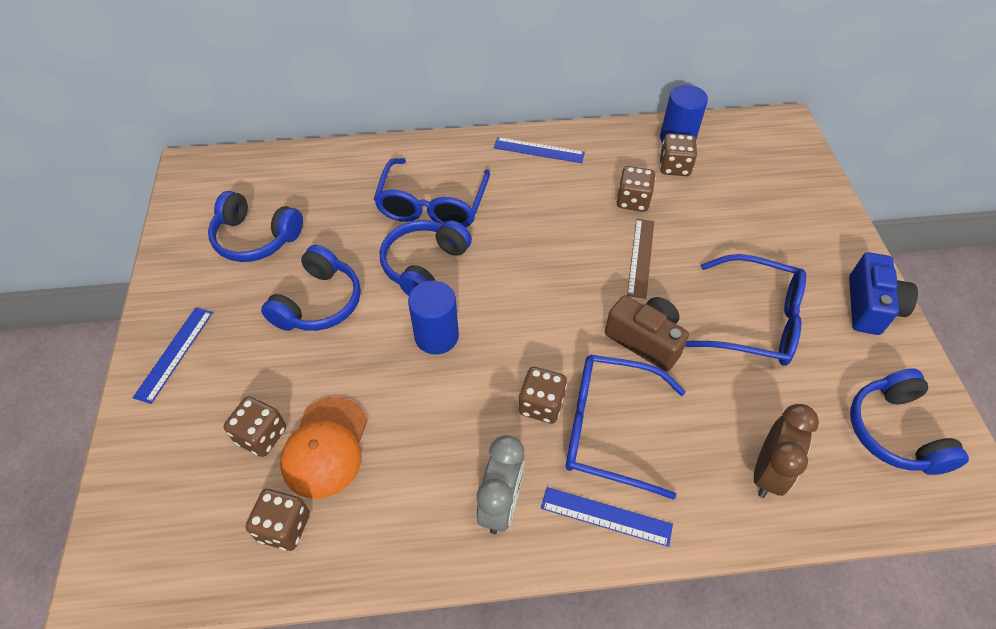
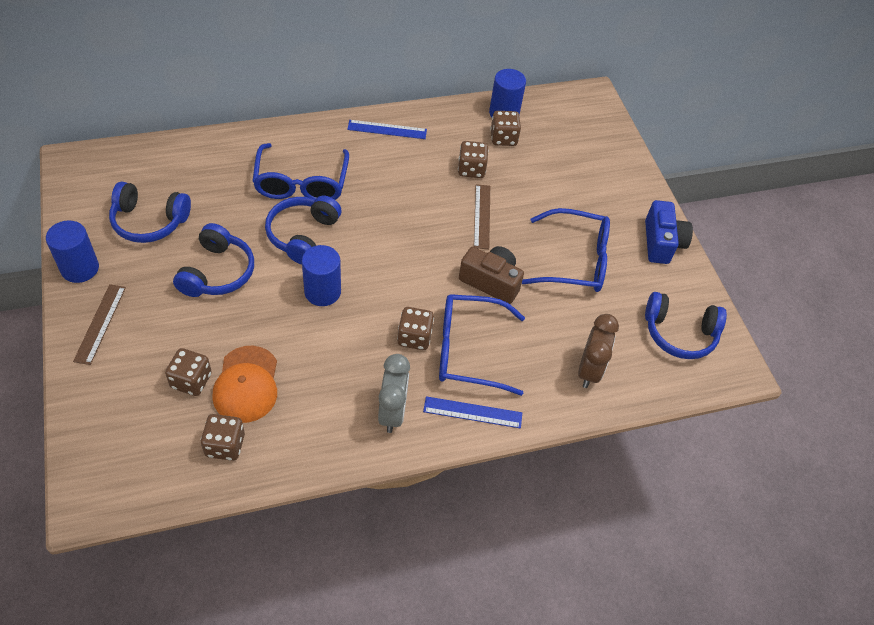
camera: 15 degrees left, 0 degrees up
blue ruler [133,307,213,404] -> brown ruler [73,284,126,365]
blue headphones [850,368,969,475] -> blue headphones turned 60 degrees counterclockwise [645,292,727,359]
none -> blue cylinder [46,220,99,283]

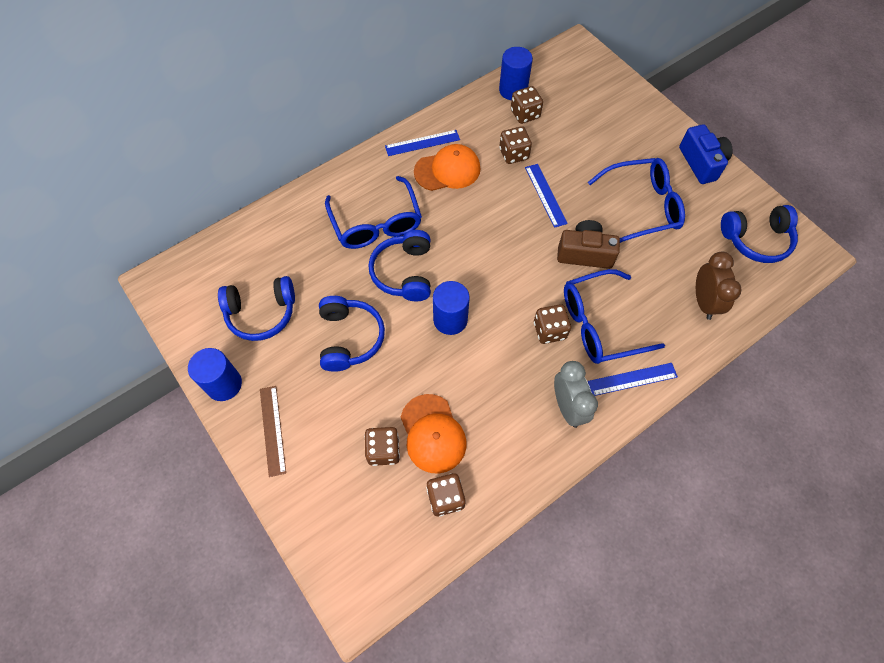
camera: 15 degrees left, 10 degrees up
brown ruler [474,184,490,249] -> blue ruler [525,164,568,228]
none -> orange cap [414,144,480,191]

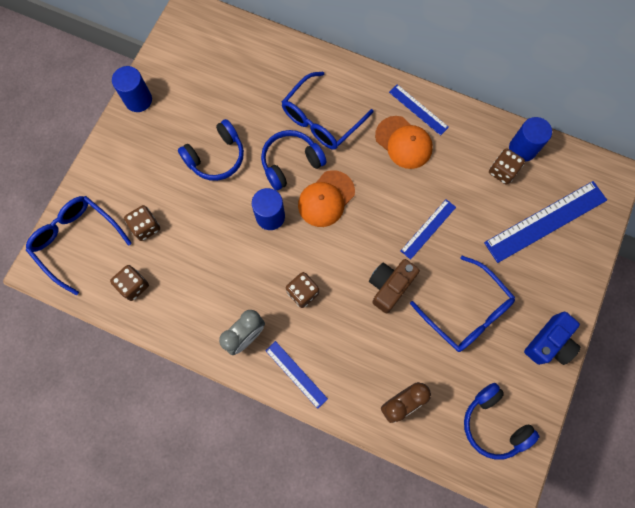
camera: 60 degrees right, 10 degrees up
blue headphones [218,276,295,341] -> none
brown ruler [260,386,286,477] -> none
orange cap [401,394,467,474] -> orange cap moved to [298,170,355,227]
brown dice [499,126,532,164] -> none
brown camera [557,220,620,269] -> brown camera turned 120 degrees counterclockwise [369,259,420,314]
blue glasses [564,269,665,364] -> blue glasses moved to [26,196,132,295]
none -> blue ruler [484,181,607,263]

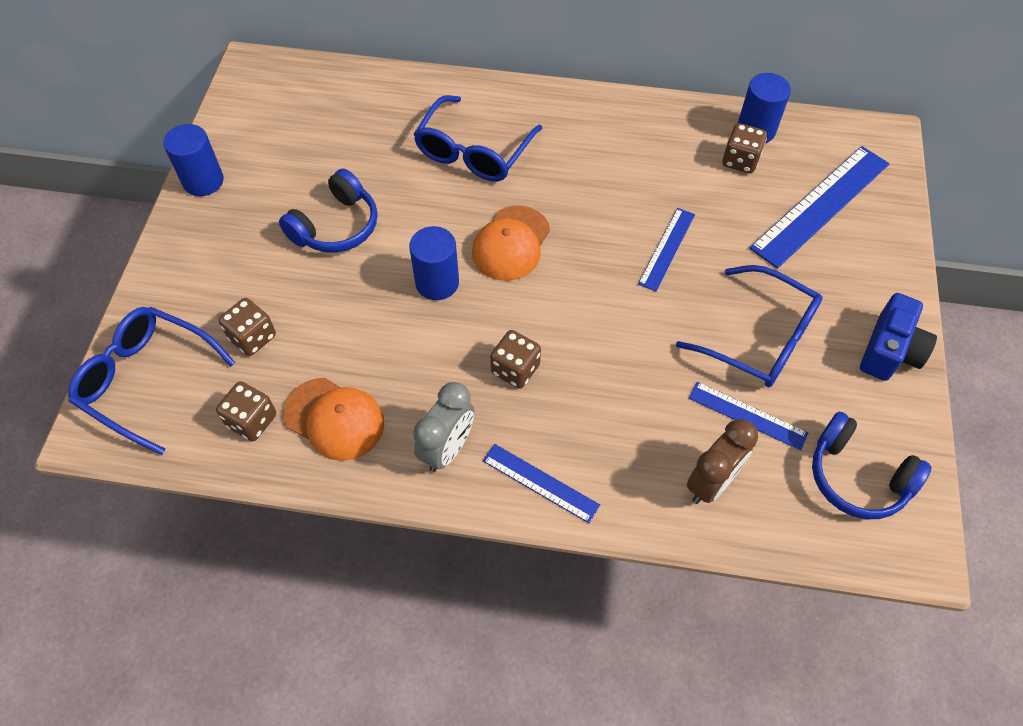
camera: 15 degrees left, 15 degrees down
blue headphones [261,130,327,191] -> none
brown camera [369,259,420,314] -> none
orange cap [375,116,433,169] -> orange cap moved to [283,378,384,461]
blue ruler [389,84,449,136] -> blue ruler moved to [689,382,808,450]

